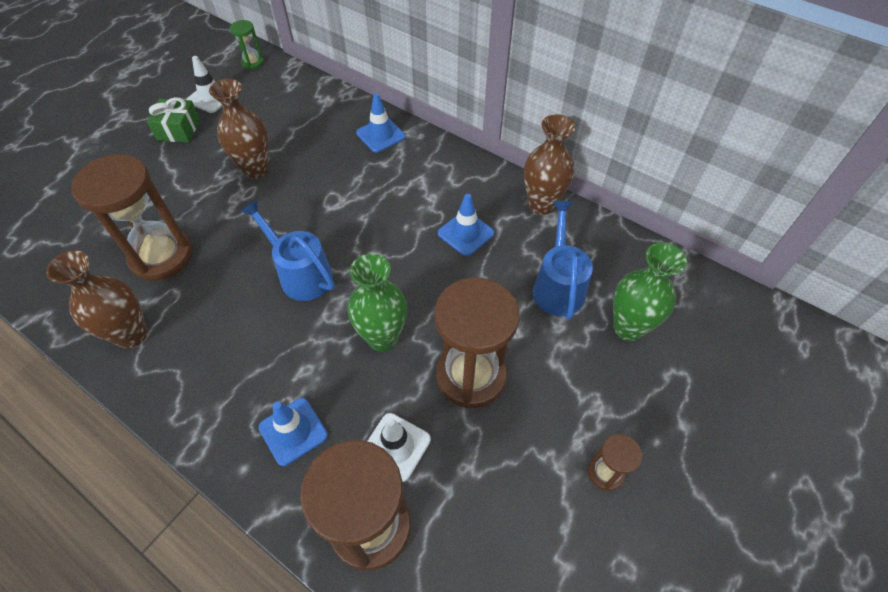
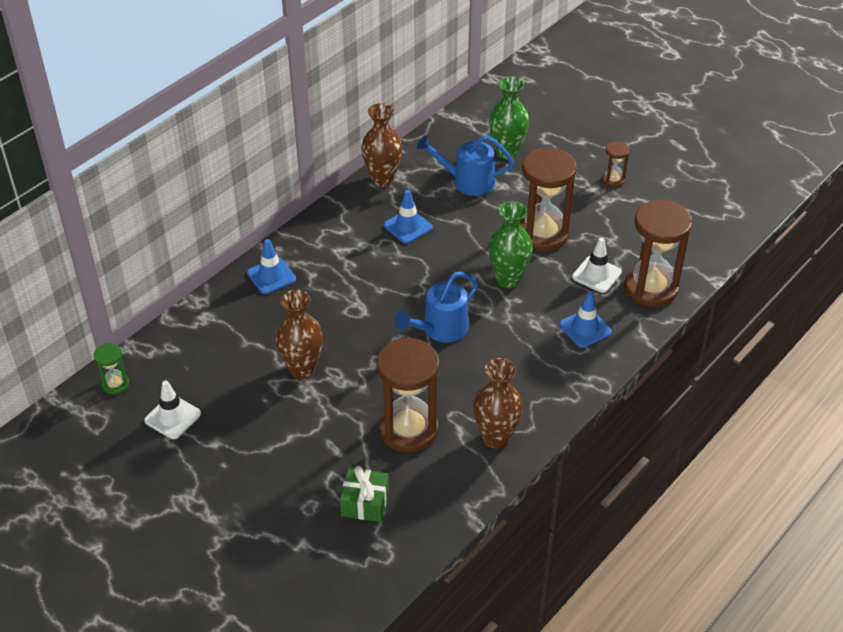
camera: 85 degrees left, 10 degrees down
green gift [147,97,200,142] -> green gift moved to [340,466,389,522]

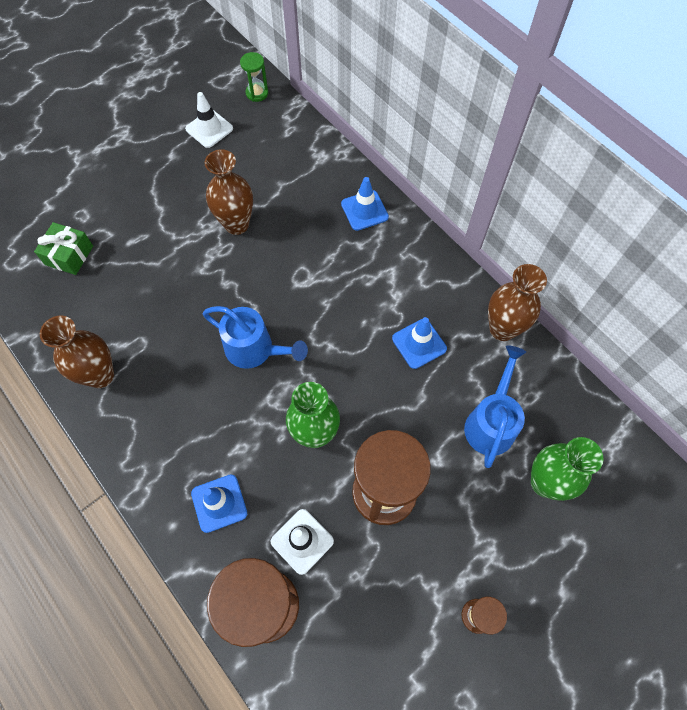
camera: 100 degrees right, 20 degrees up
brown hourglass [376,338,439,453] -> none
blue watering can [394,272,478,343] -> blue watering can turned 150 degrees clockwise [203,306,308,369]

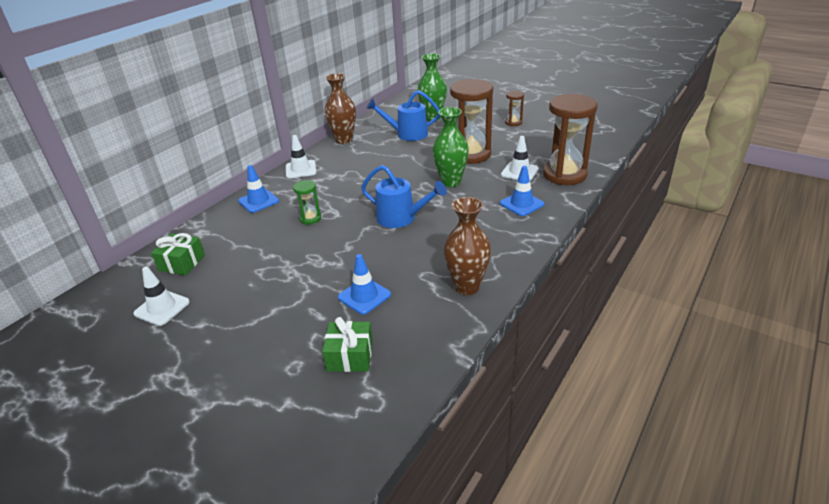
camera: 105 degrees left, 30 degrees down
blue watering can [203,306,308,369] -> blue watering can turned 105 degrees clockwise [361,165,447,228]
brown vase [205,149,253,235] -> none
green hourglass [240,52,268,102] -> green hourglass moved to [293,180,321,224]
blue traffic cone [392,317,447,369] -> blue traffic cone moved to [338,254,391,315]
none -> green gift [151,233,205,275]
none -> white traffic cone [286,135,316,178]

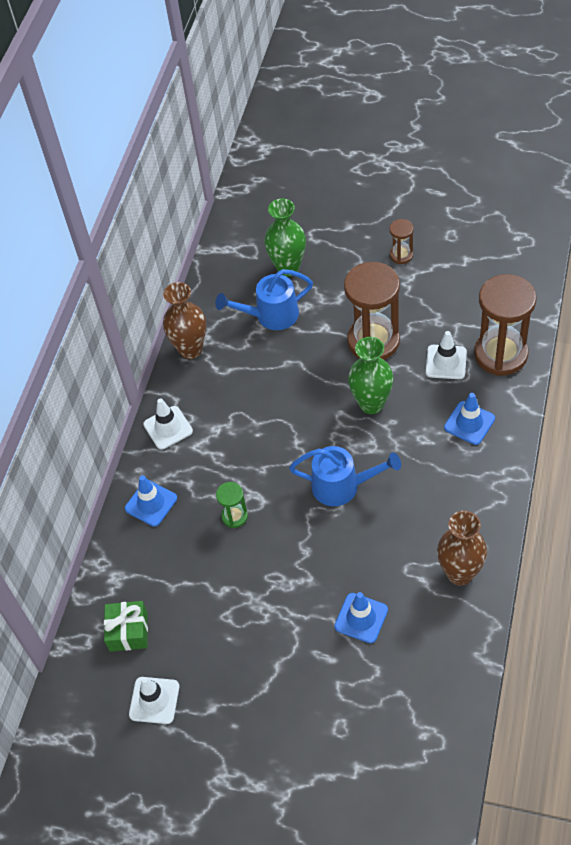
camera: 15 degrees left, 20 degrees up
green gift [322,317,373,372] -> none

